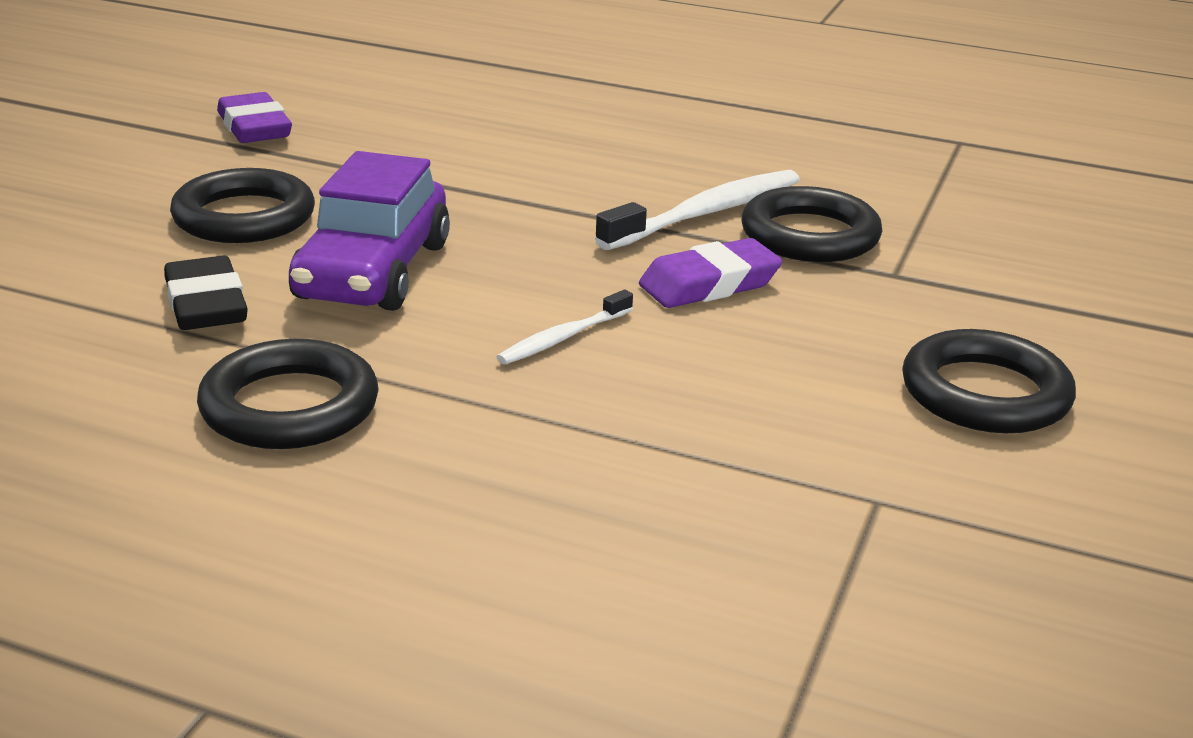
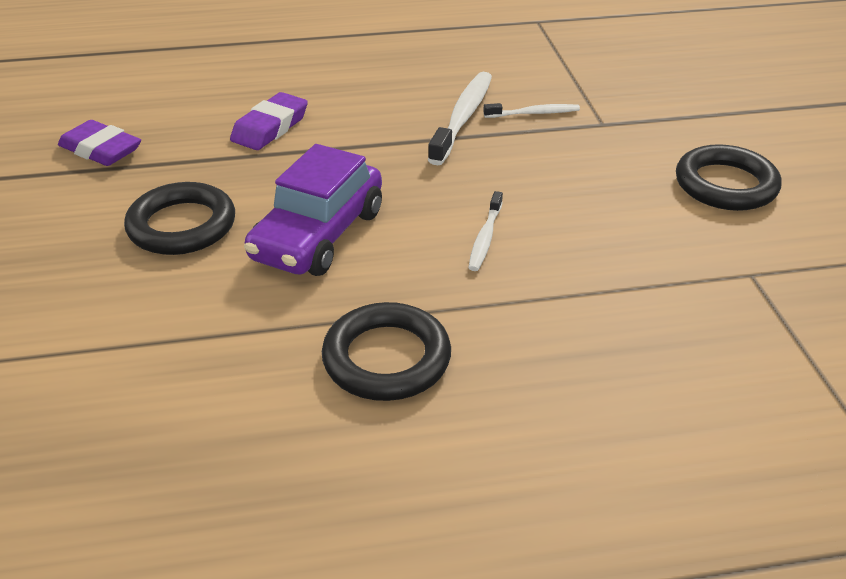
camera: 30 degrees left, 10 degrees up
black eraser [164,256,248,330] -> none
purple car [289,151,450,311] -> purple car turned 45 degrees clockwise [244,144,382,276]
purple eraser [639,238,782,308] -> purple eraser moved to [230,92,308,150]
black ring [741,186,882,262] -> white toothbrush [483,103,580,118]

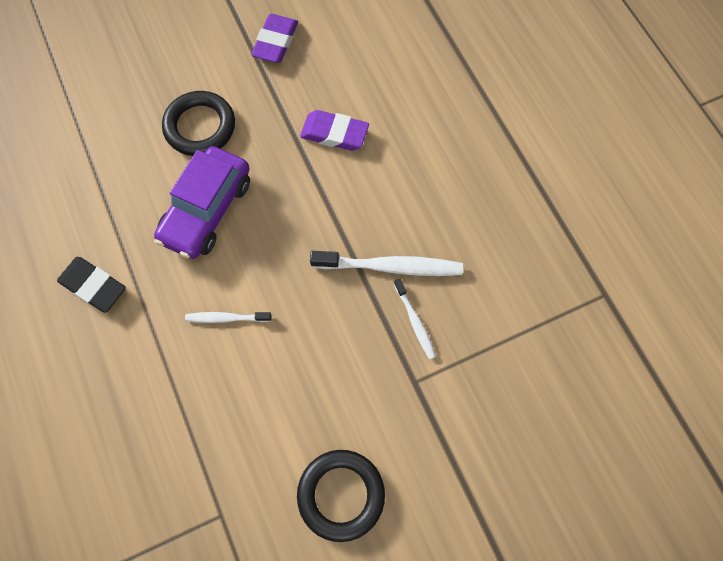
camera: 75 degrees right, 30 degrees up
purple car [244,144,382,276] -> purple car turned 75 degrees counterclockwise [154,146,250,259]
black ring [322,302,451,401] -> black eraser [57,257,126,313]

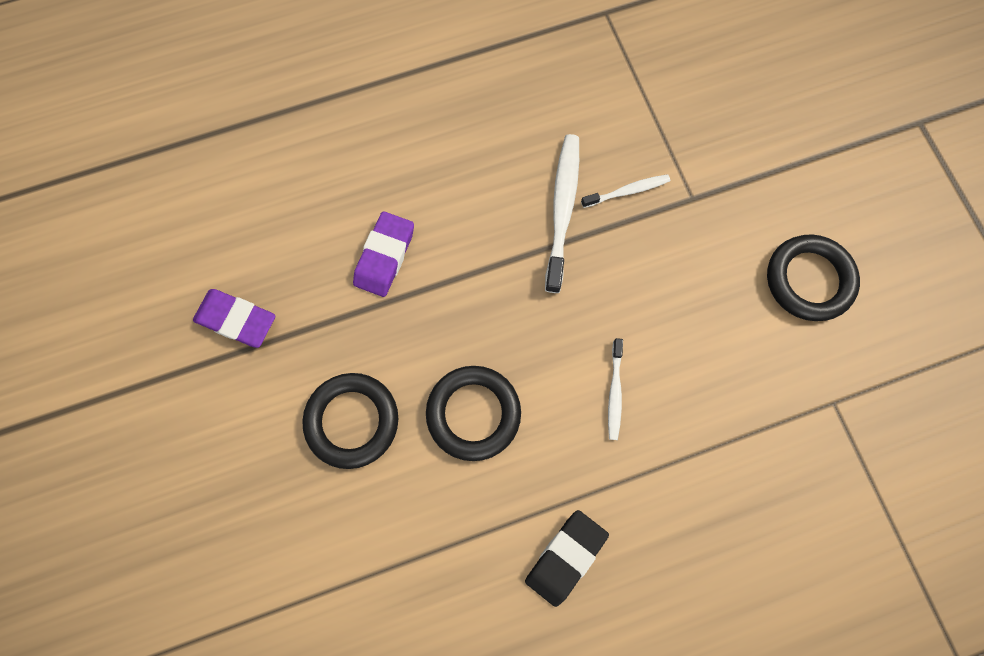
camera: 85 degrees left, 5 degrees up
purple car [154,146,250,259] -> black ring [426,366,521,461]

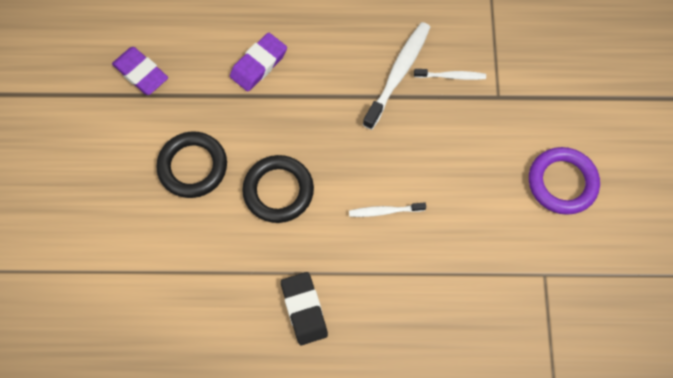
camera: 20 degrees right, 5 degrees down
black eraser [525,510,609,607] -> black eraser turned 75 degrees counterclockwise [281,272,328,345]
white toothbrush [608,338,623,440] -> white toothbrush turned 60 degrees clockwise [349,202,426,217]
black ring [767,234,860,321] -> purple ring [529,147,600,215]

